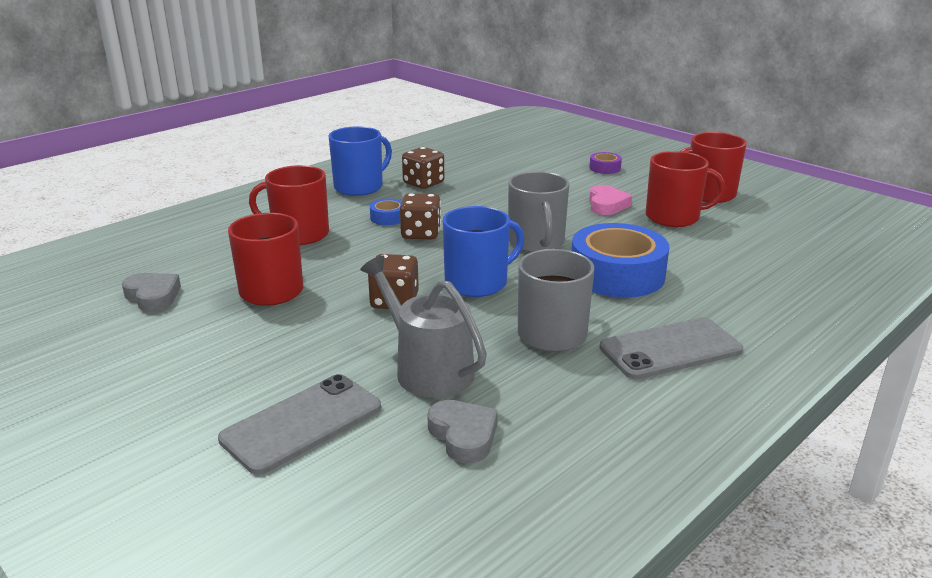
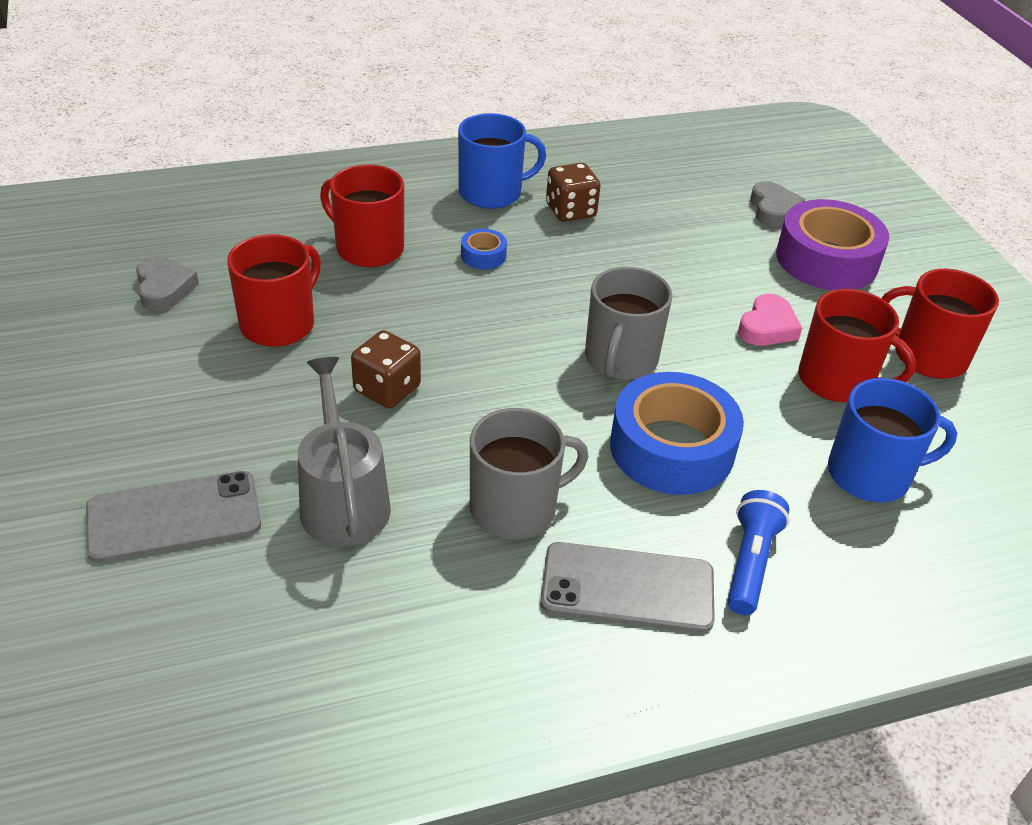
camera: 25 degrees right, 15 degrees up
brown dice [400,193,441,239] -> none
grey heart [427,400,498,463] -> grey heart moved to [750,181,805,227]
blue mug [443,206,524,297] -> blue mug moved to [828,378,957,502]
purple tape [589,152,622,174] -> purple tape [776,199,889,290], size x2.28
none -> blue flashlight [727,490,789,615]

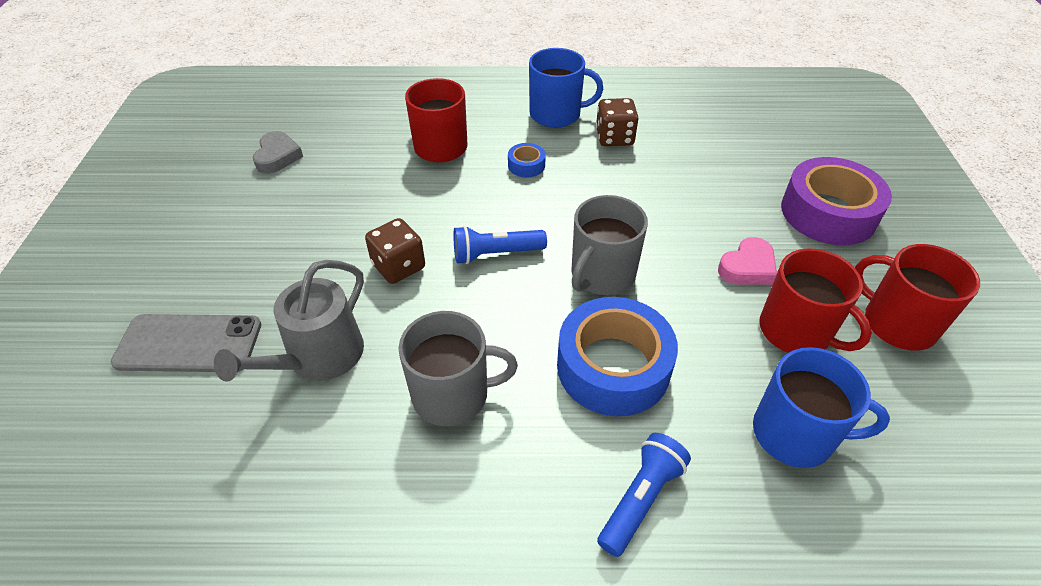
camera: 20 degrees right, 5 degrees up
red mug [227,234,321,347] -> none
grey watering can [298,357,391,546] -> grey watering can turned 150 degrees counterclockwise [214,260,364,382]
grey phone [540,542,715,633] -> none
grey heart [750,181,805,227] -> none
none -> blue flashlight [453,226,547,264]

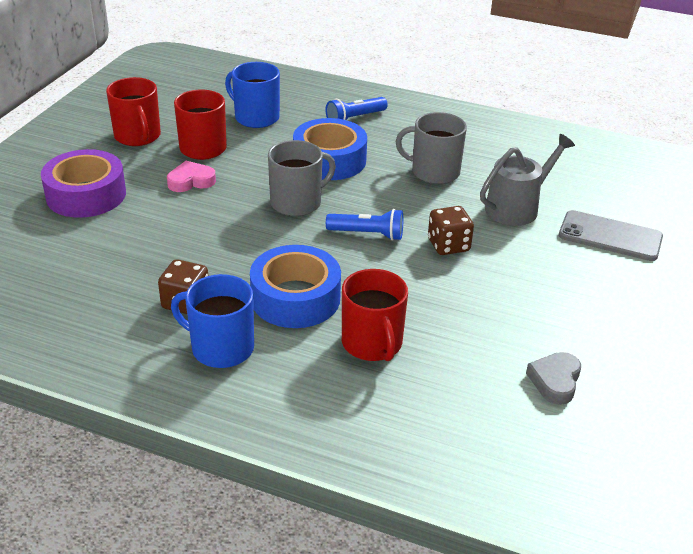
camera: 160 degrees left, 10 degrees down
blue tape [508,143,546,178] -> blue tape [250,245,341,328], size x2.28

